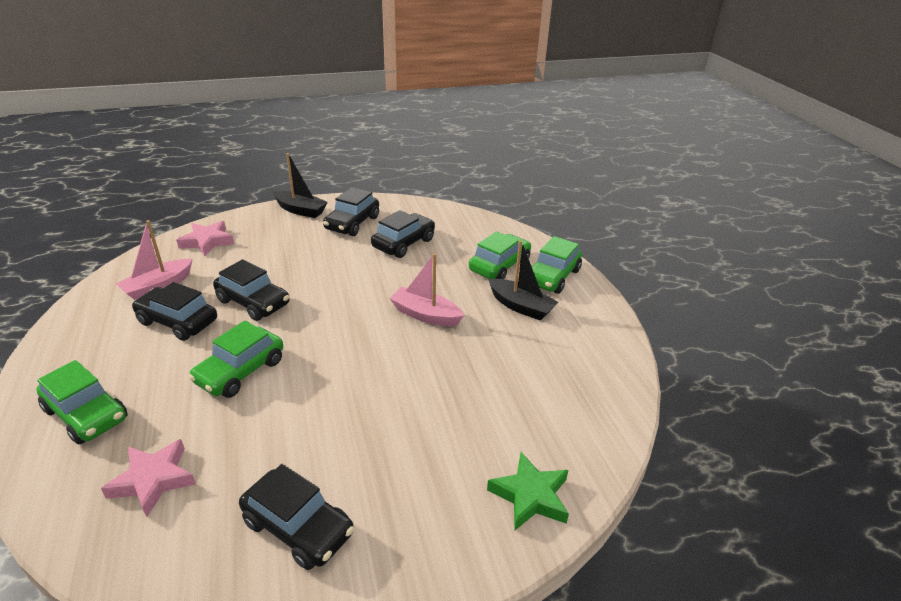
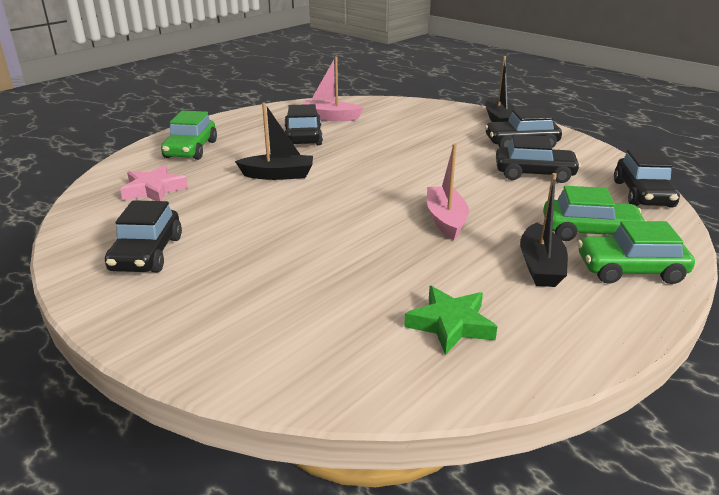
camera: 60 degrees right, 5 degrees down
pink star [176,221,234,256] -> none
green car [188,320,283,398] -> black boat [235,103,313,180]
black car [213,259,290,321] -> black car moved to [614,149,680,208]
green star [487,452,569,530] -> green star moved to [404,286,497,355]

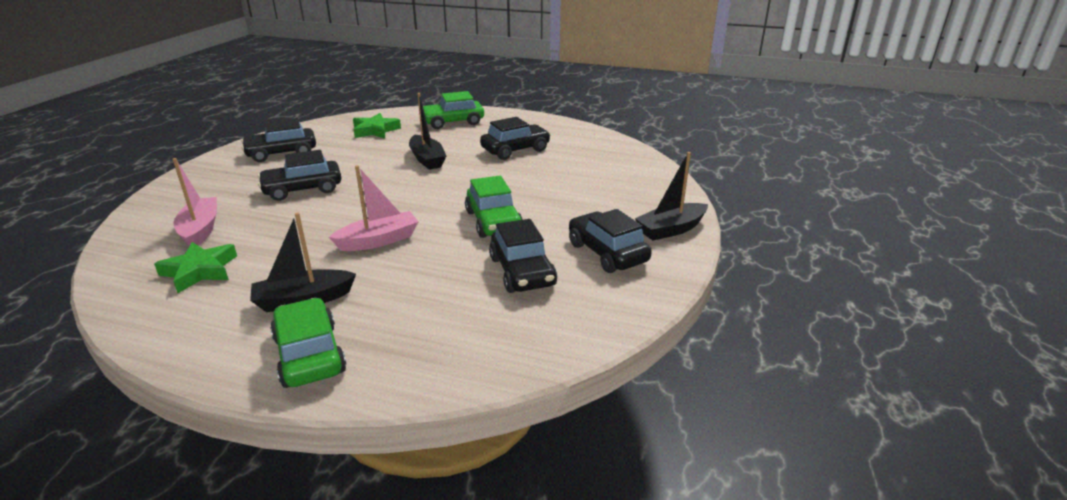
camera: 65 degrees right, 0 degrees up
pink star [120,165,188,201] -> green star [353,113,401,139]
pink boat [301,56,363,121] -> pink boat moved to [173,158,217,246]
green car [543,186,646,241] -> green car moved to [465,176,523,238]
black car [614,149,680,208] -> black car moved to [258,150,341,201]

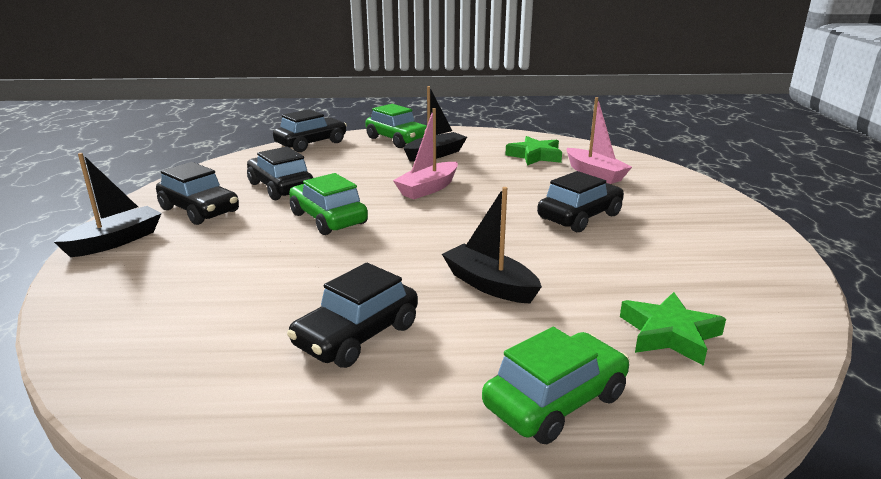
camera: 160 degrees right, 5 degrees down
black car [241,118,316,162] -> black car moved to [273,109,347,152]

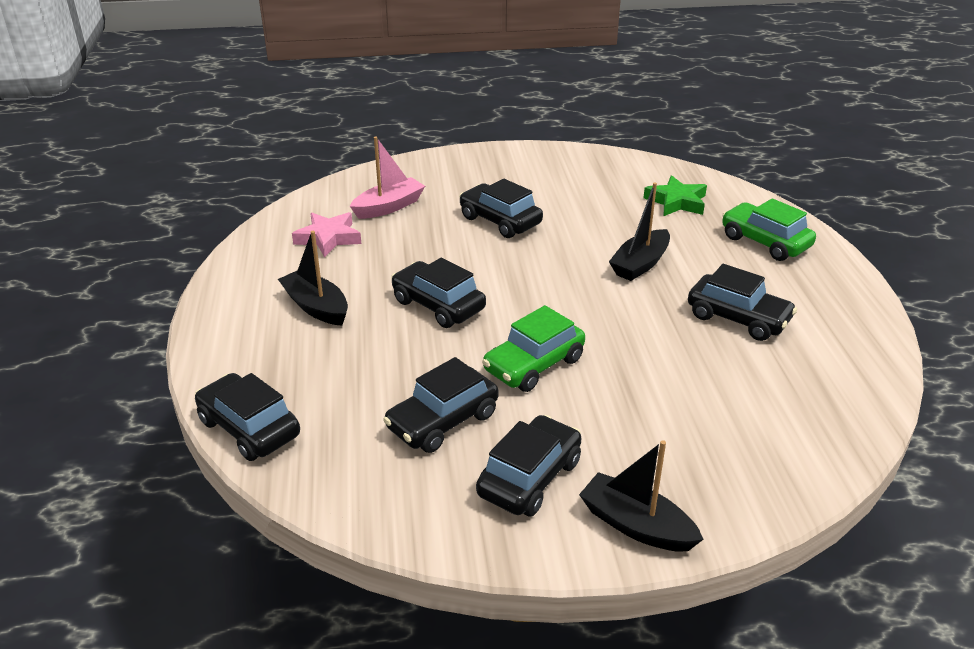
camera: 95 degrees left, 10 degrees up
green car [365,104,427,148] -> none
pink boat [393,108,458,199] -> black car [391,258,486,328]
green star [505,136,562,166] -> pink star [292,212,361,257]

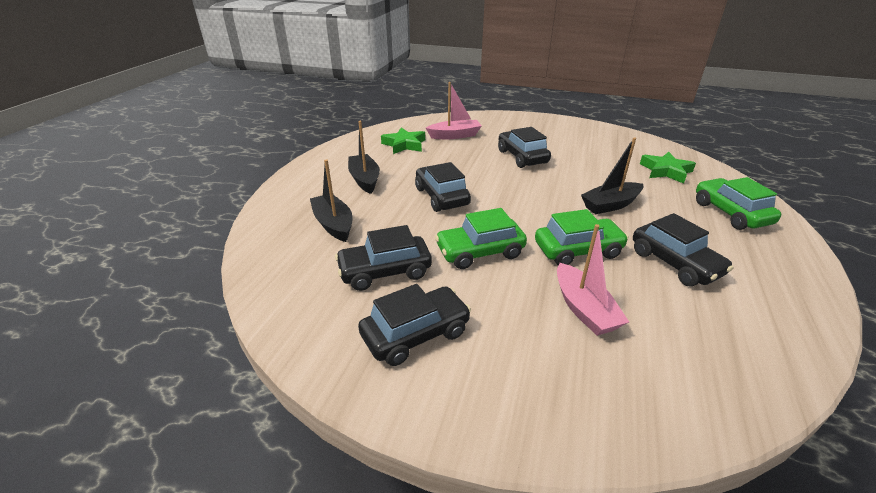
camera: 25 degrees right, 0 degrees up
black car [195,373,300,461] -> none
pink star [292,212,361,257] -> green star [381,127,425,154]
black boat [579,440,704,552] -> black boat moved to [310,159,352,242]
none -> green car [535,209,629,265]
none -> pink boat [557,224,629,336]

